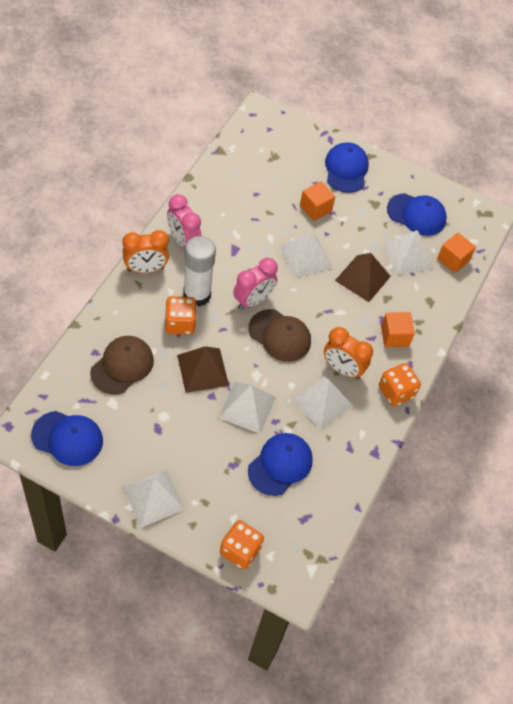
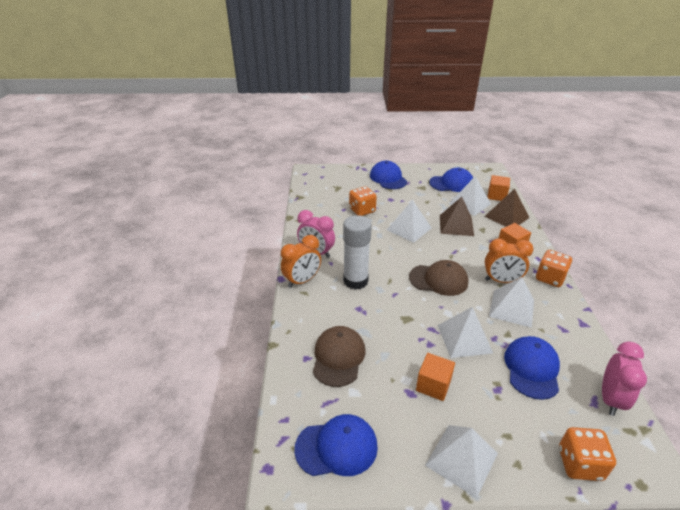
camera: 20 degrees left, 20 degrees down
orange dice [165,296,197,335] -> orange dice moved to [349,186,377,216]
brown pyramid [177,346,229,393] -> brown pyramid moved to [485,188,530,227]
pink clock [233,258,278,310] -> pink clock moved to [602,342,647,416]
orange cube [300,181,335,221] -> orange cube moved to [416,353,455,401]

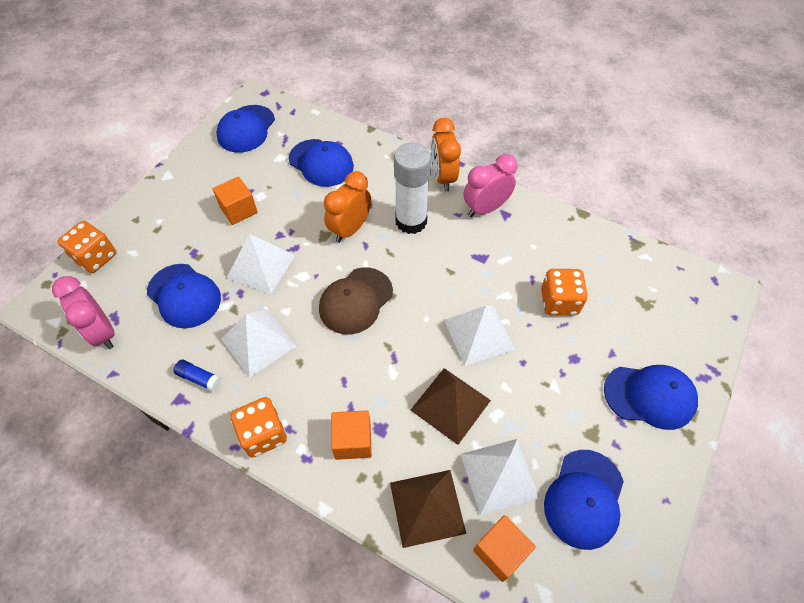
camera: 120 degrees right, 20 degrees up
brown cap [313,326,365,387] -> blue cap [289,139,354,187]
white pyramid [425,425,498,498] -> none
orange clock [485,239,533,283] -> orange clock moved to [324,171,371,243]
none -> blue glue stick [173,360,222,392]

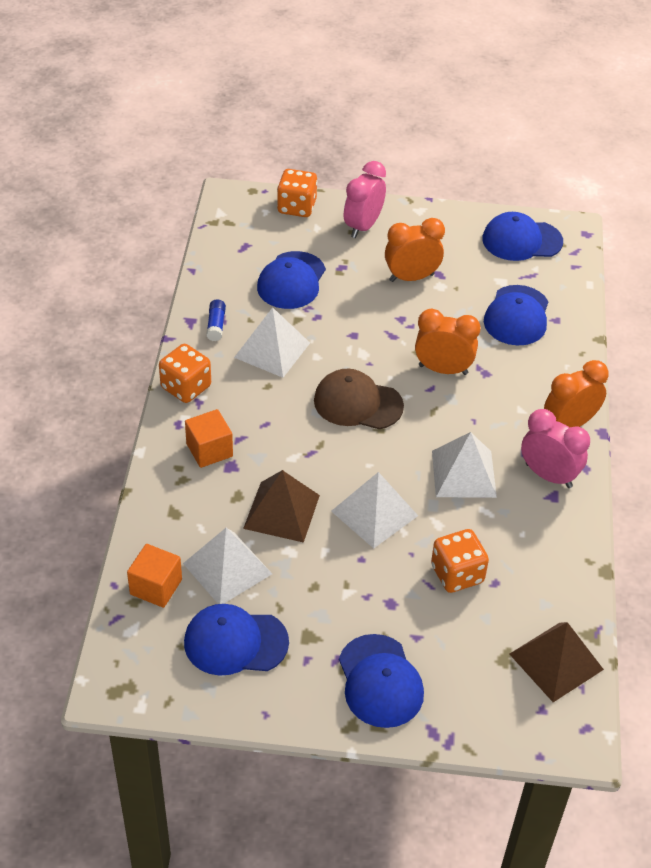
camera: 65 degrees right, 10 degrees down
pink clock [52,276,115,349] -> pink clock moved to [344,161,386,238]
orange cube [213,176,258,225] -> orange clock [385,218,445,282]
white pyramid [227,234,295,294] -> white pyramid moved to [432,432,497,498]
brown pyramid [390,470,466,548] -> brown pyramid moved to [510,622,604,702]
white glue stick [394,142,432,234] -> none

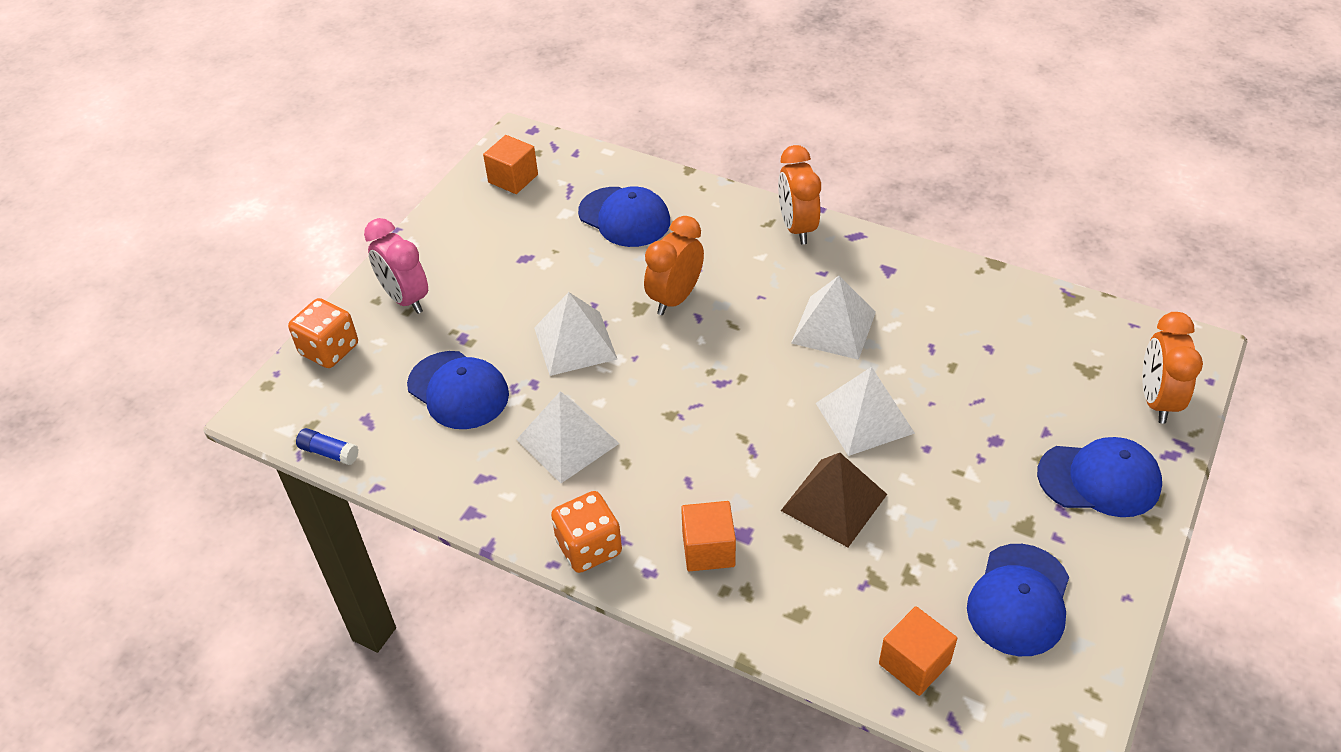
camera: 65 degrees left, 0 degrees up
white pyramid [183,528,272,604] -> white pyramid moved to [534,292,617,376]
blue glue stick [206,299,226,341] -> blue glue stick moved to [296,428,359,465]
brown cap [314,369,404,429] -> none
orange clock [385,218,445,282] -> orange clock moved to [1142,312,1203,424]
orange dice [431,529,489,593] -> none
blue cap [482,212,563,261] -> orange cube [483,135,538,194]
brown pyramid [510,622,604,702] -> none
pink clock [521,409,590,488] -> none

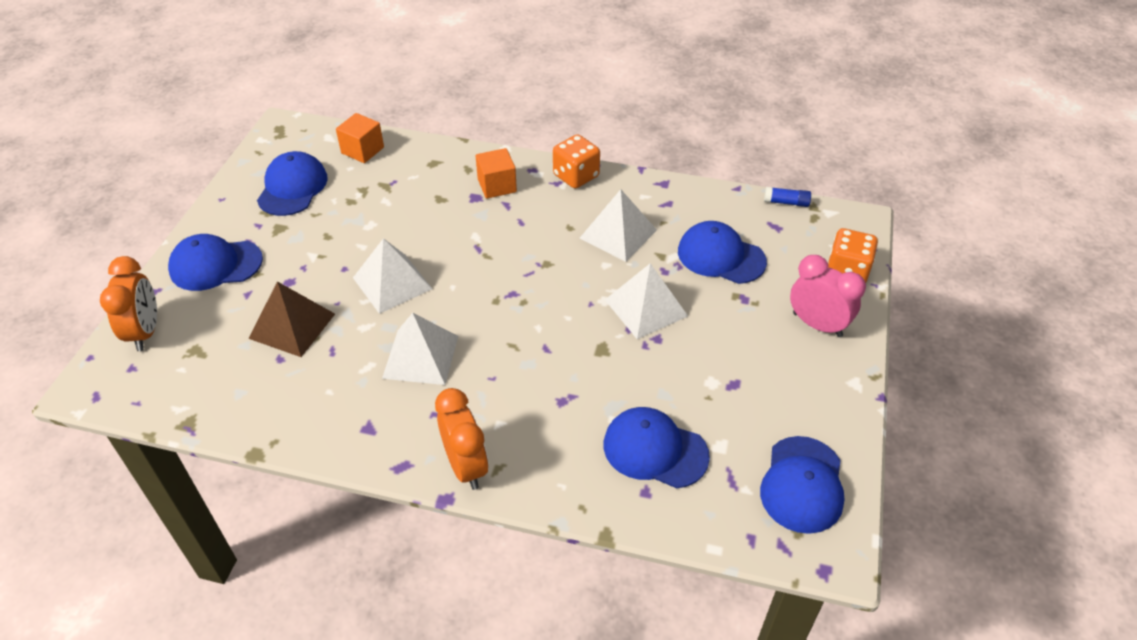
camera: 165 degrees right, 0 degrees up
orange cube [483,135,538,194] -> blue cap [760,436,845,534]
orange clock [644,216,704,315] -> none
brown pyramid [781,453,887,547] -> brown pyramid moved to [249,282,335,357]

